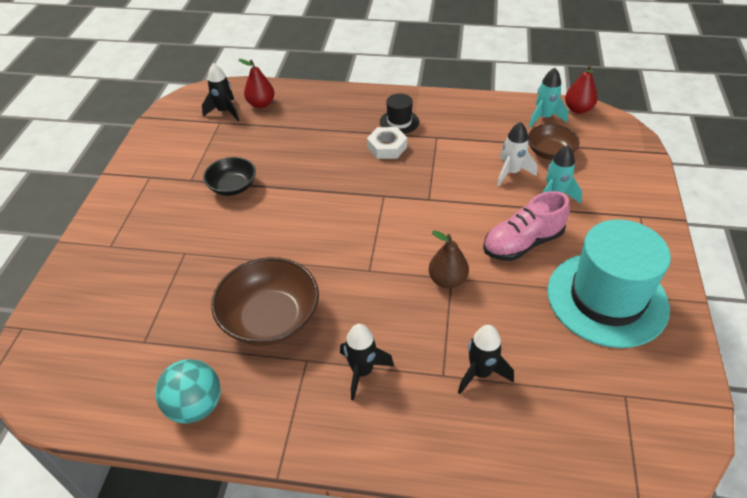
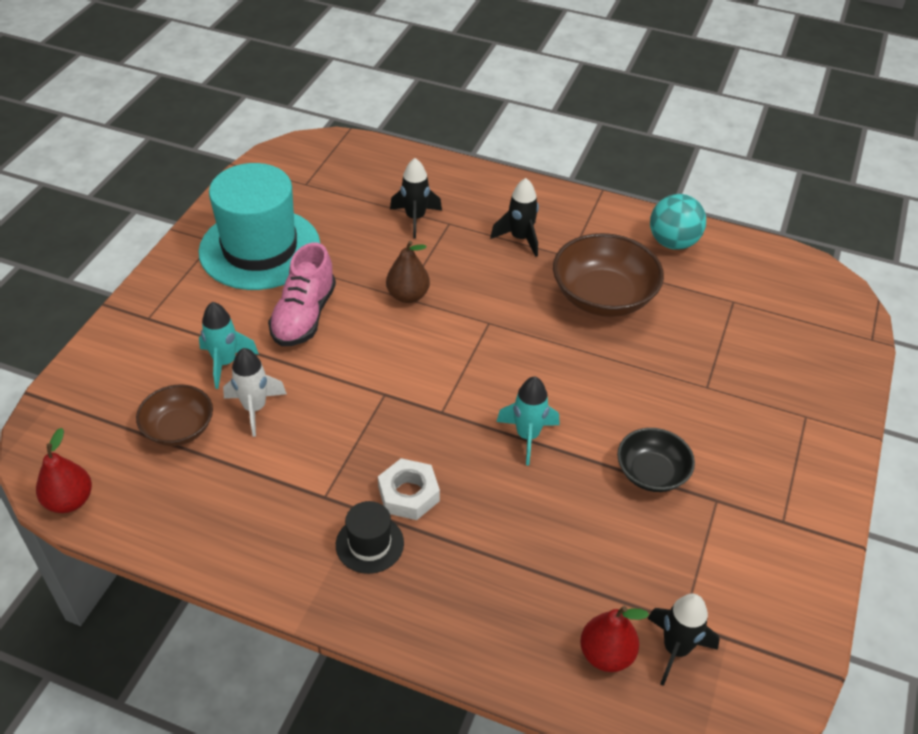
camera: 170 degrees left, 0 degrees up
pink shoe [483,191,570,261] -> pink shoe turned 120 degrees clockwise [268,243,336,346]
turquoise rocket [529,68,568,128] -> turquoise rocket moved to [496,377,560,465]

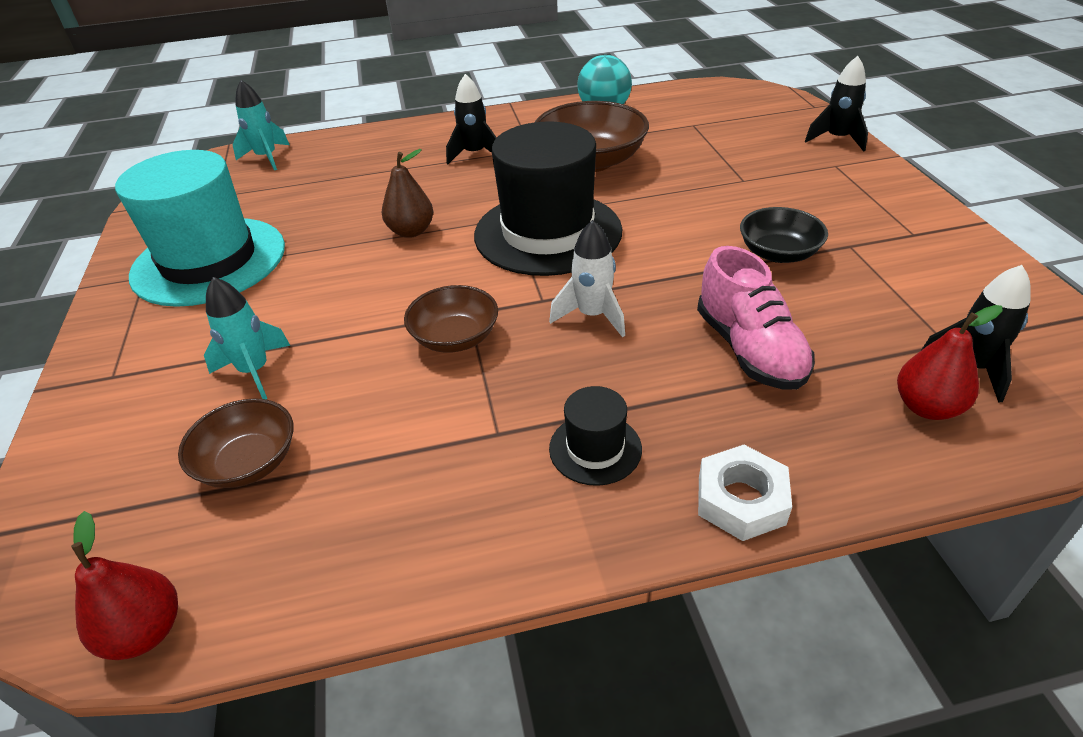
camera: 30 degrees left, 5 degrees down
white rocket [223,348,287,437] -> white rocket moved to [549,220,625,337]
pink shoe [268,243,336,346] -> pink shoe moved to [697,246,815,390]
white nut [378,458,440,520] -> white nut moved to [698,445,792,541]
black rocket [390,158,442,238] -> black rocket moved to [805,56,868,152]
turquoise rocket [496,377,560,465] -> turquoise rocket moved to [232,80,290,170]
none -> brown bowl [404,285,498,353]
none -> black hat [474,122,622,276]

